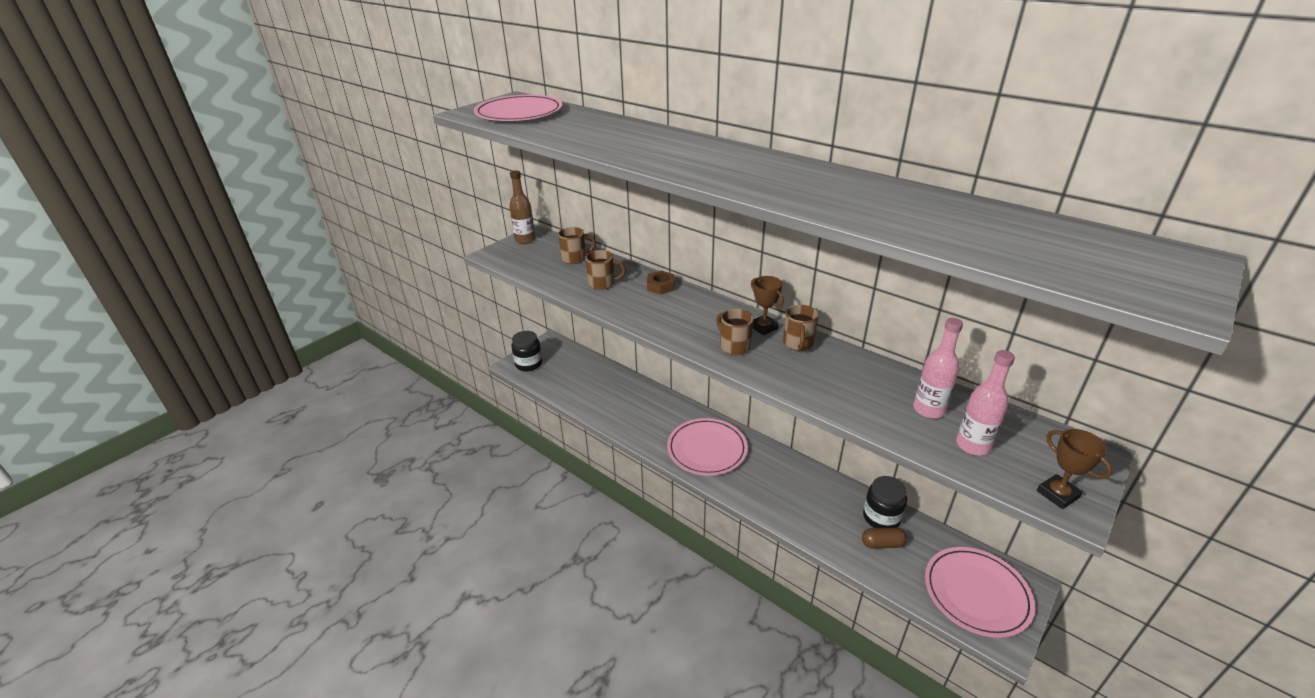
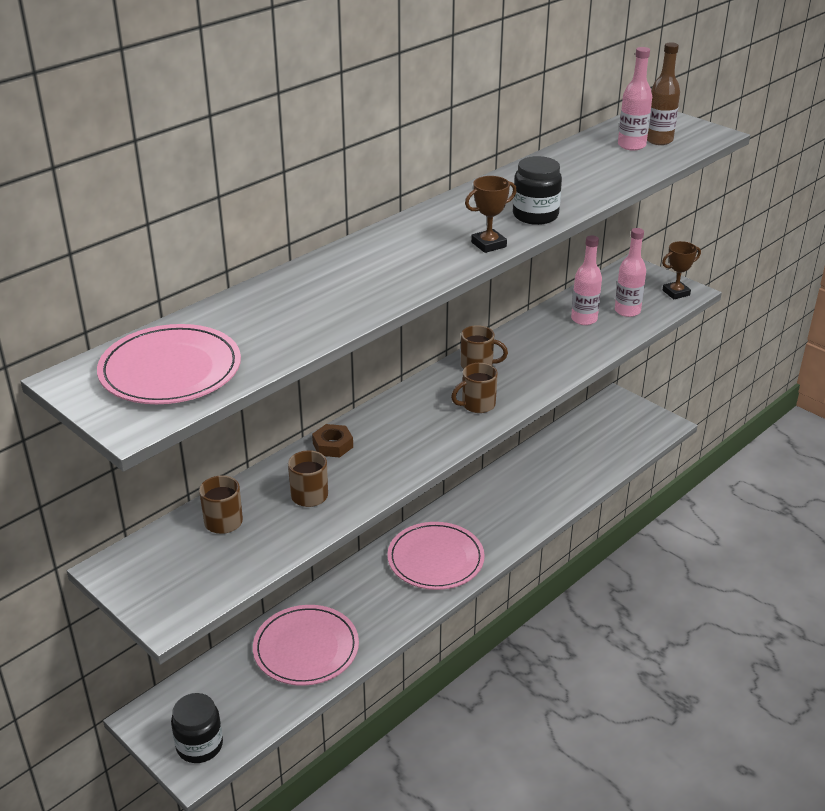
camera: 85 degrees left, 0 degrees up
brown bottle [509,170,535,244] -> brown bottle moved to [647,42,680,145]
brown trophy [751,276,784,335] -> brown trophy moved to [465,176,517,253]
brown capsule [862,527,907,549] -> none
black jar [863,476,907,528] -> black jar moved to [513,156,562,225]
pink plate [925,547,1035,638] -> pink plate moved to [253,605,359,686]
none -> pink bottle [618,47,652,151]

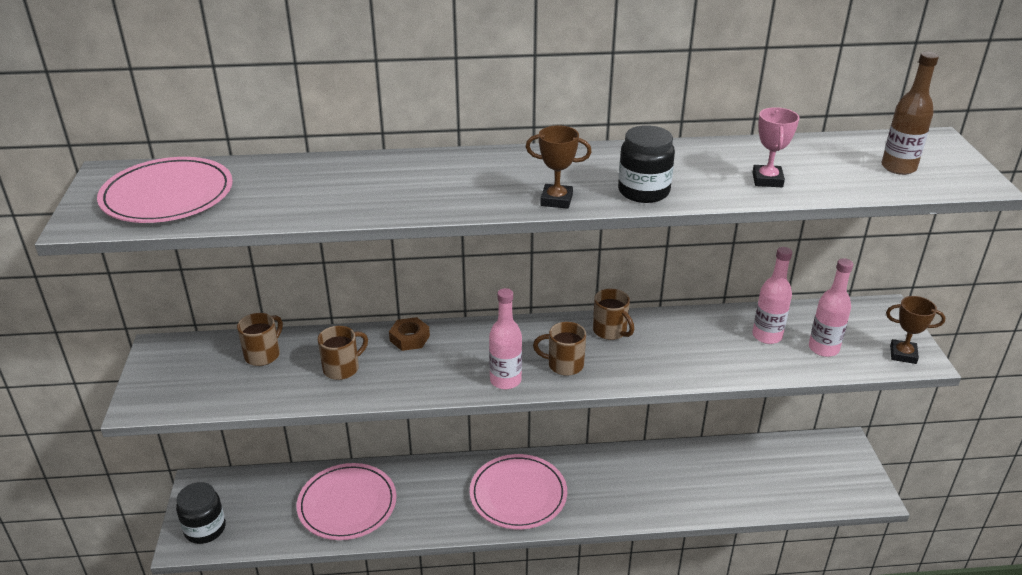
camera: 40 degrees right, 0 degrees up
pink bottle [618,47,652,151] -> pink bottle moved to [489,288,522,389]
none -> pink trophy [752,107,799,187]

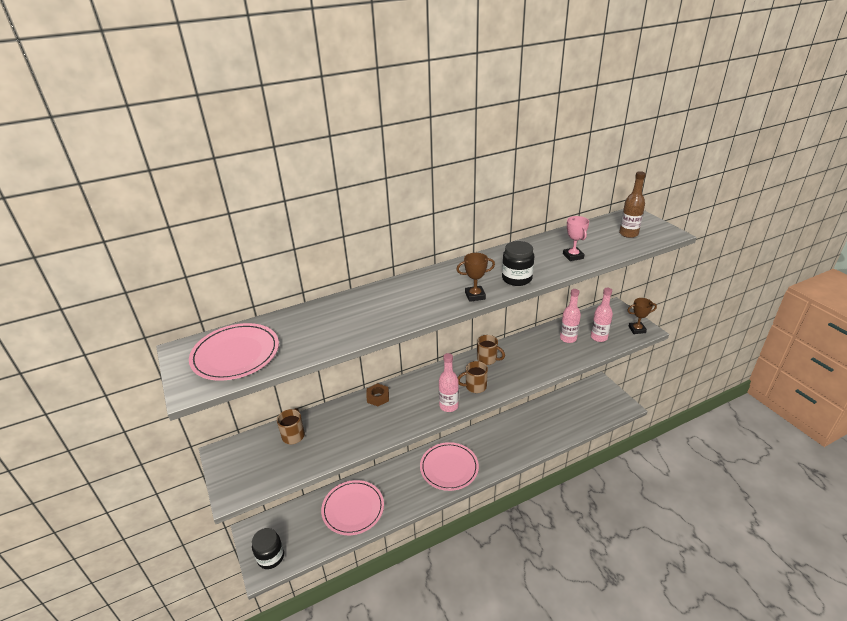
camera: 20 degrees left, 0 degrees up
brown mug [318,326,368,380] -> none

